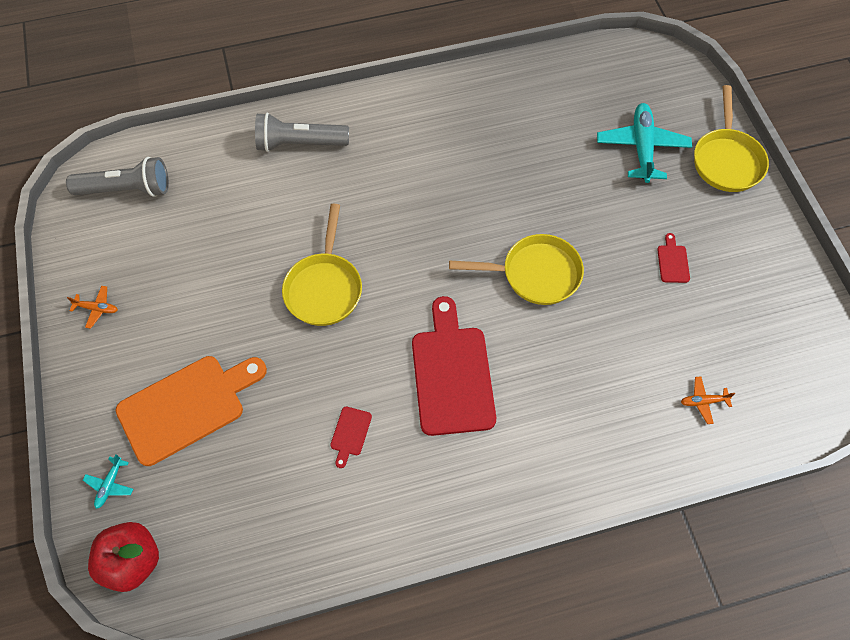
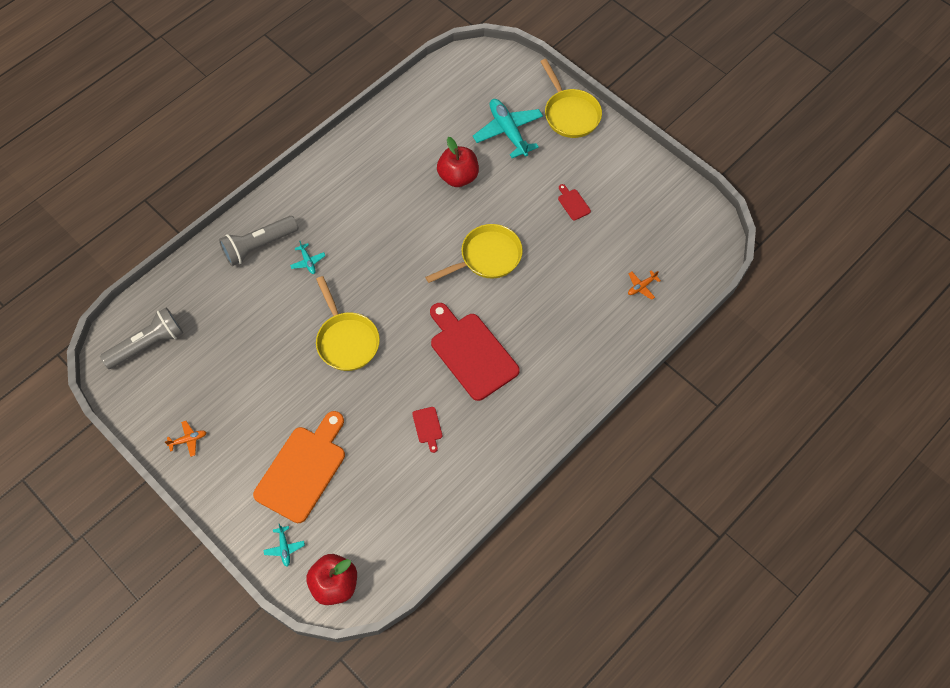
camera: 30 degrees left, 0 degrees up
none -> turquoise plane [290,241,325,274]
none -> red apple [437,137,479,187]

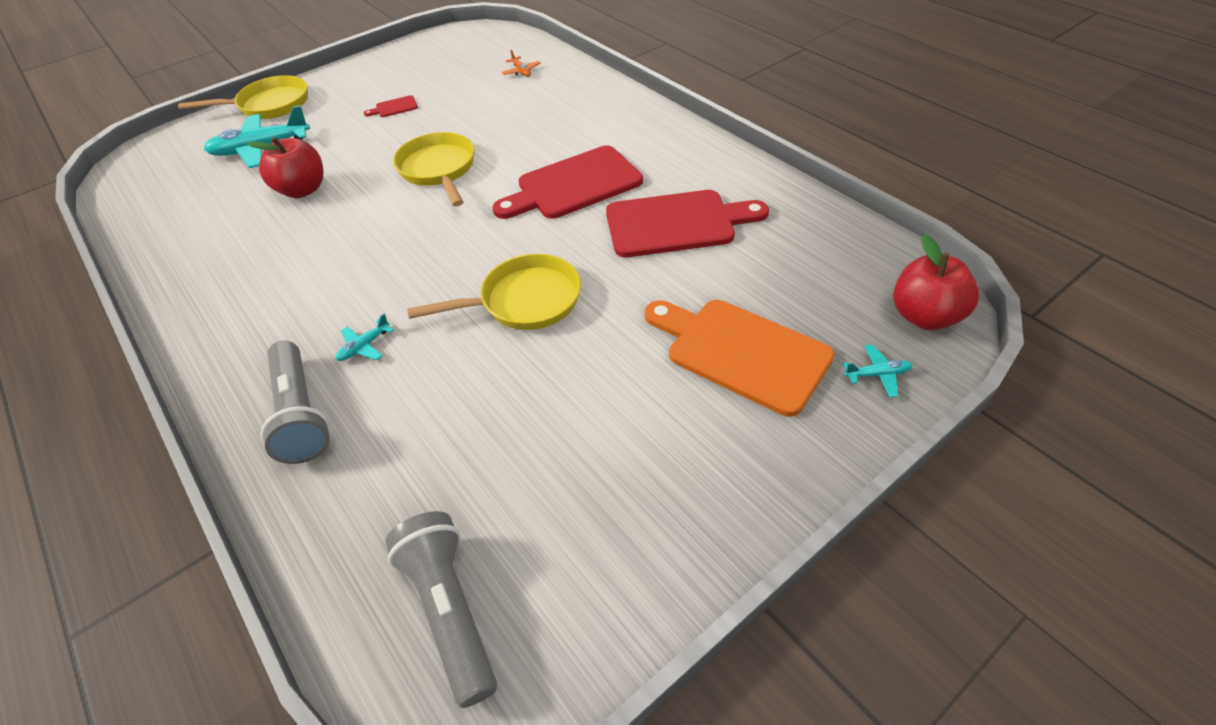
camera: 80 degrees left, 15 degrees down
orange plane [165,421,207,457] -> none
turquoise plane [290,241,325,274] -> turquoise plane turned 150 degrees clockwise [336,314,394,361]
red cutting board [412,407,442,453] -> red cutting board [606,190,769,257], size x2.45

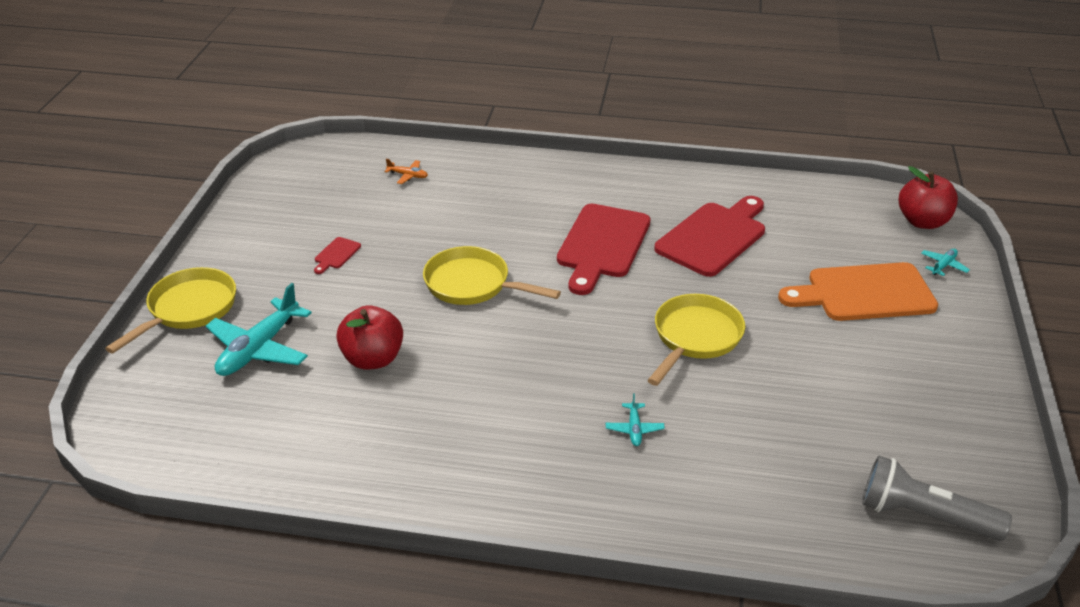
camera: 45 degrees left, 10 degrees down
grey flashlight [261,341,330,464] -> none

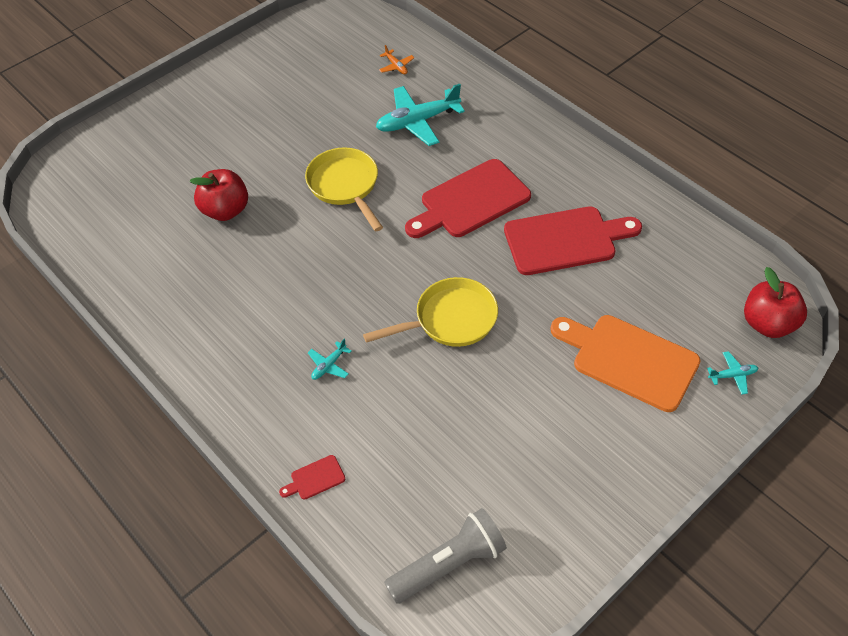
camera: 40 degrees right, 15 degrees up
yellow pan [105,267,236,354] -> none
turquoise plane [206,283,312,376] -> turquoise plane moved to [376,84,465,146]
red cutting board [314,237,361,274] -> red cutting board moved to [279,455,345,500]
grey flashlight [862,455,1012,541] -> grey flashlight turned 90 degrees clockwise [384,508,507,604]

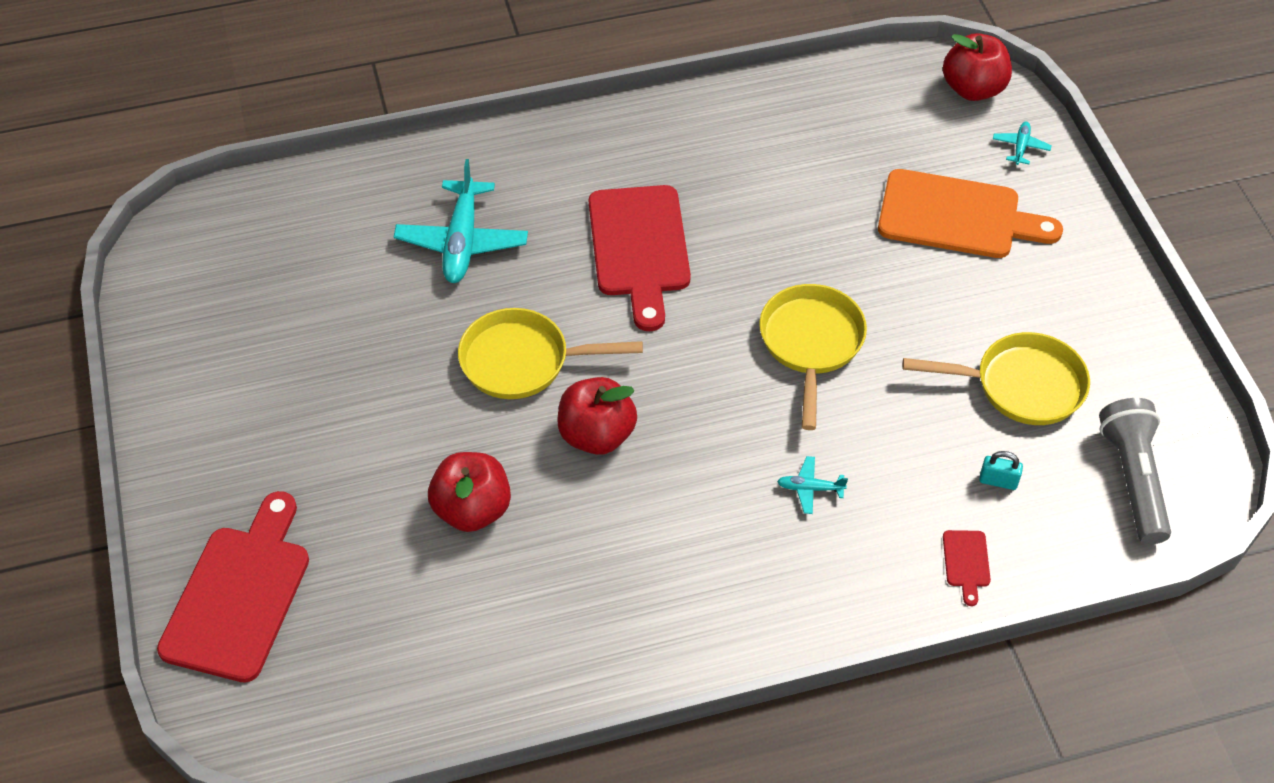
camera: 65 degrees left, 0 degrees up
turquoise plane [308,339,351,380] -> turquoise plane turned 120 degrees clockwise [777,456,848,514]
orange plane [379,45,414,74] -> none
red cutting board [504,206,642,275] -> red cutting board moved to [157,491,309,682]
orange cutting board [550,315,701,412] -> orange cutting board turned 135 degrees counterclockwise [878,169,1063,258]
none -> red apple [557,377,637,455]
none -> yellow pan [903,332,1090,425]
none -> turquoise padlock [979,451,1023,490]

